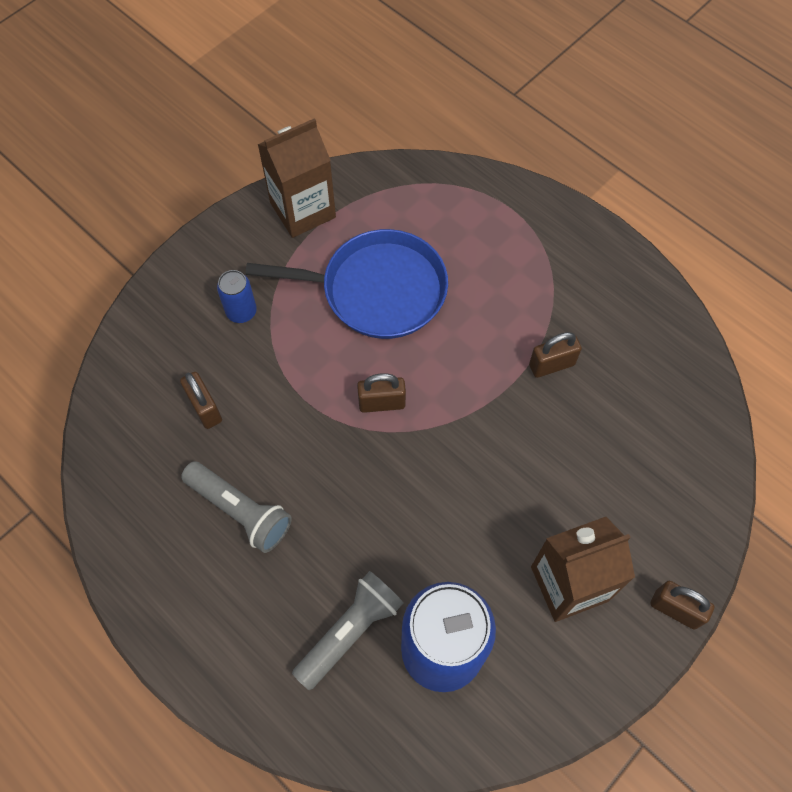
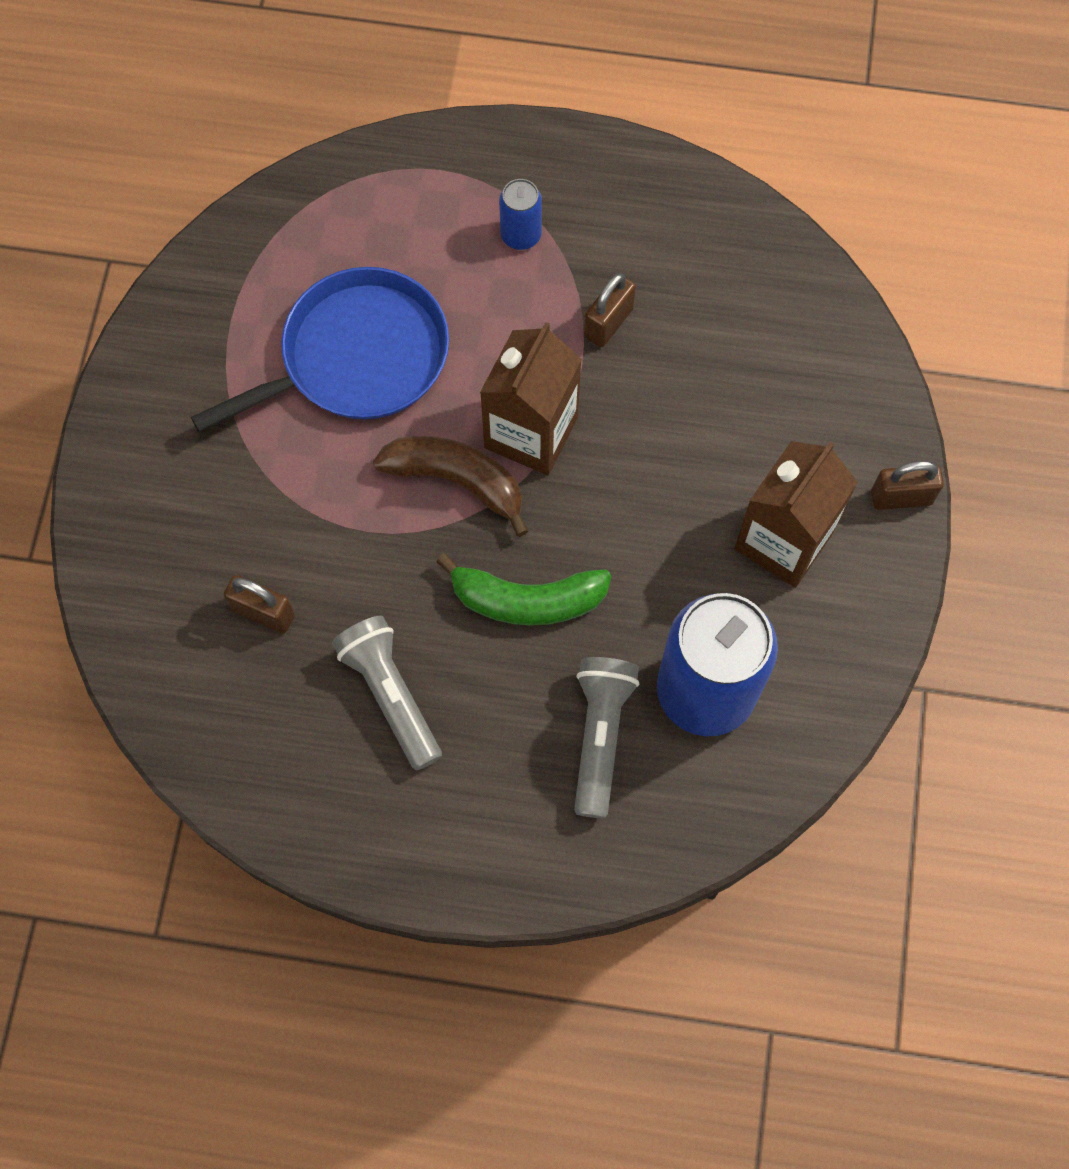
camera: 35 degrees left, 5 degrees up
grey flashlight [181,461,292,553] -> grey flashlight turned 120 degrees counterclockwise [332,616,442,770]
blue can [217,270,257,323] -> blue can moved to [499,179,542,250]
brown carton [257,118,336,238] -> brown carton moved to [480,322,582,475]
brown padlock [357,373,406,413] -> brown banana [373,436,528,537]
none -> green banana [436,553,612,626]

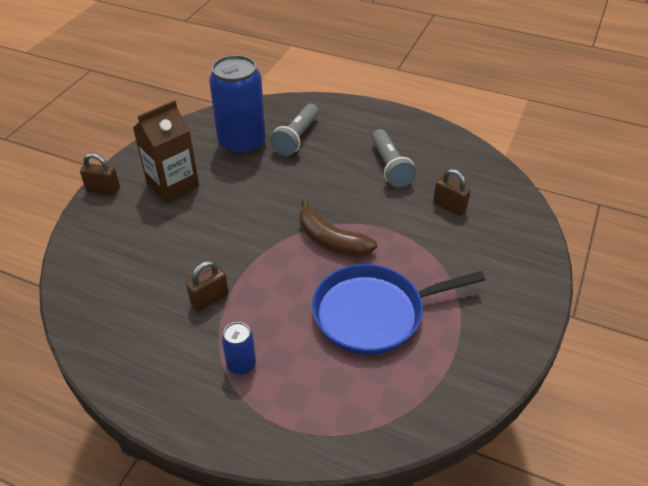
camera: 165 degrees left, 25 degrees down
green banana [436,553,612,626] -> none
brown carton [480,322,582,475] -> none

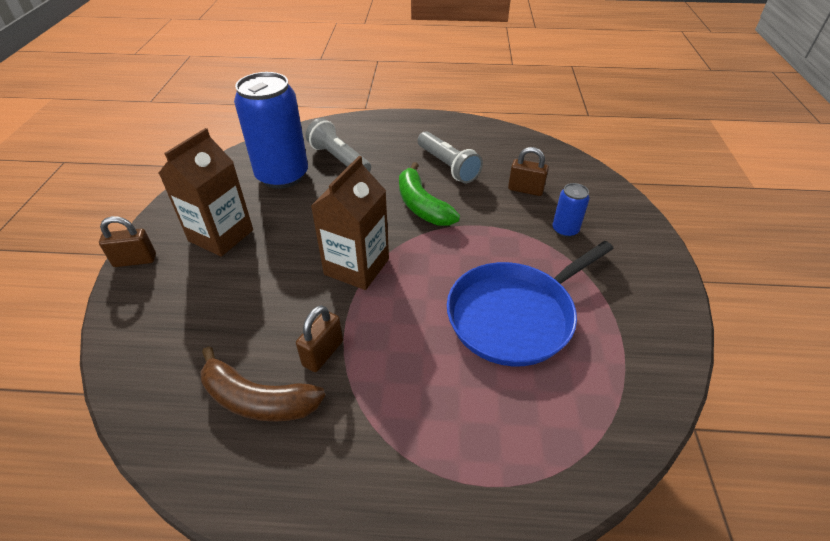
camera: 20 degrees left, 0 degrees up
blue can [222,322,256,375] -> blue can moved to [552,183,590,237]
grey flashlight [270,104,319,156] -> grey flashlight turned 135 degrees clockwise [305,118,371,172]
brown banana [299,199,377,257] -> brown banana moved to [200,346,326,422]
none -> brown carton [311,156,389,290]
none -> green banana [399,162,460,226]

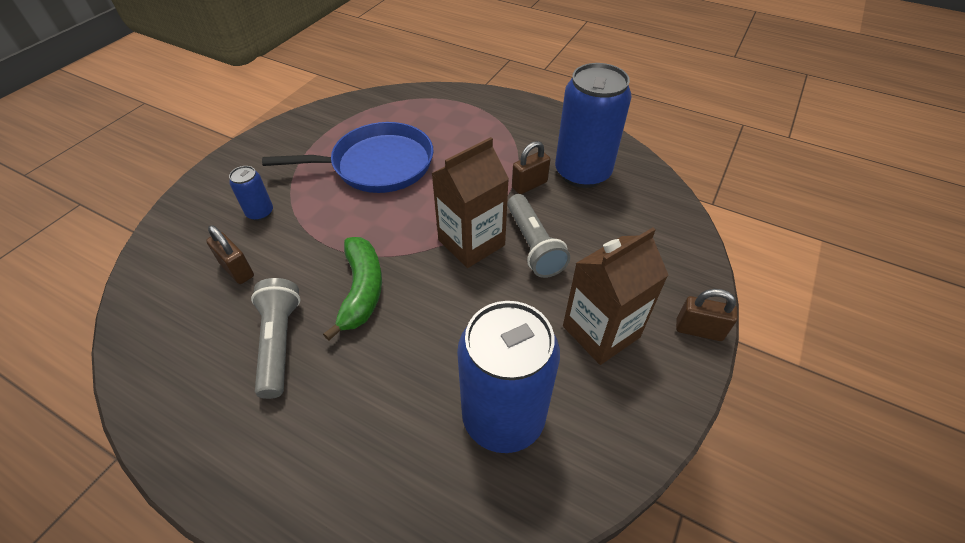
camera: 155 degrees left, 5 degrees up
brown banana [200,346,326,422] -> blue can [555,63,631,188]
grey flashlight [305,118,371,172] -> grey flashlight moved to [507,194,570,278]

